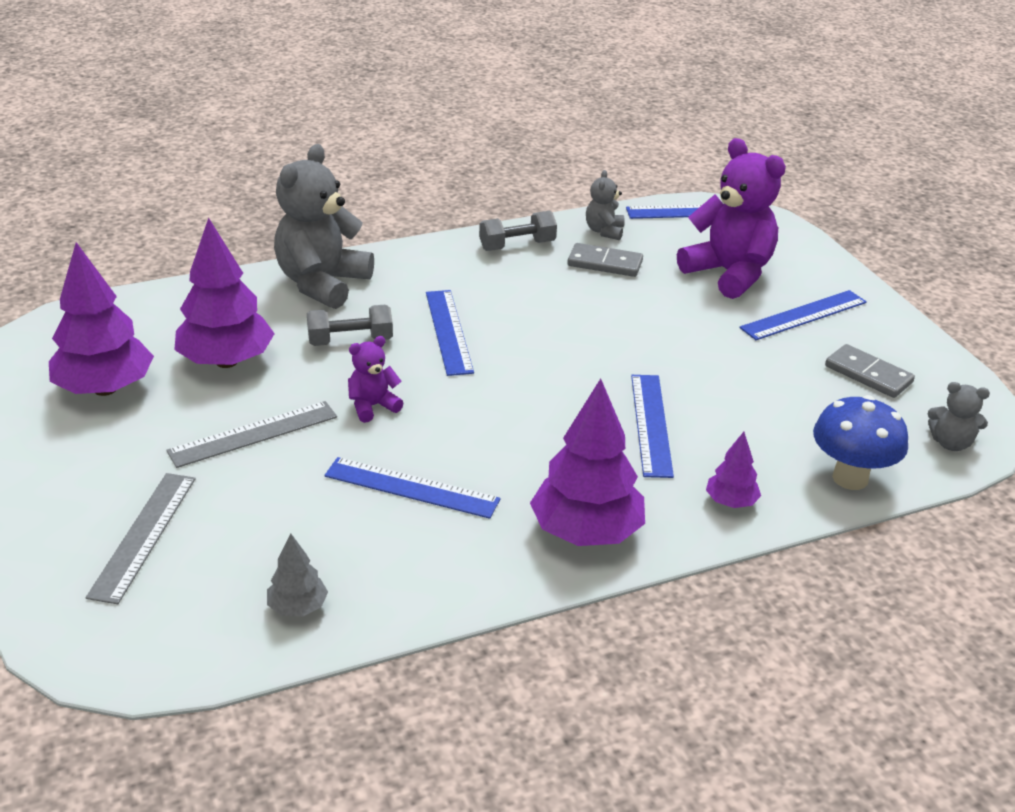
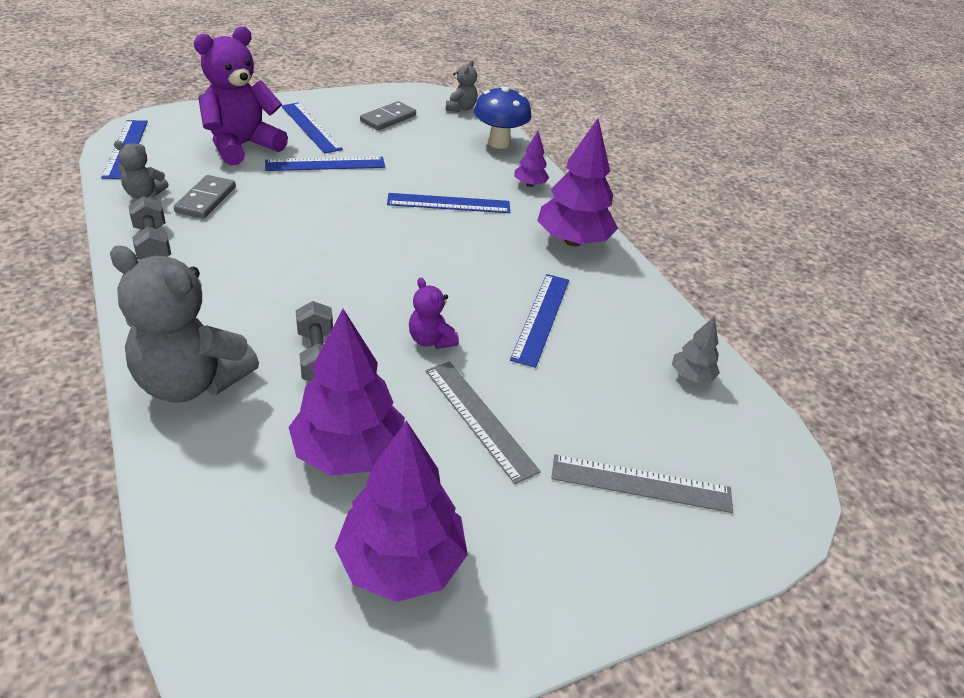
camera: 95 degrees left, 5 degrees up
blue ruler [426,290,474,376] -> blue ruler moved to [265,157,385,171]

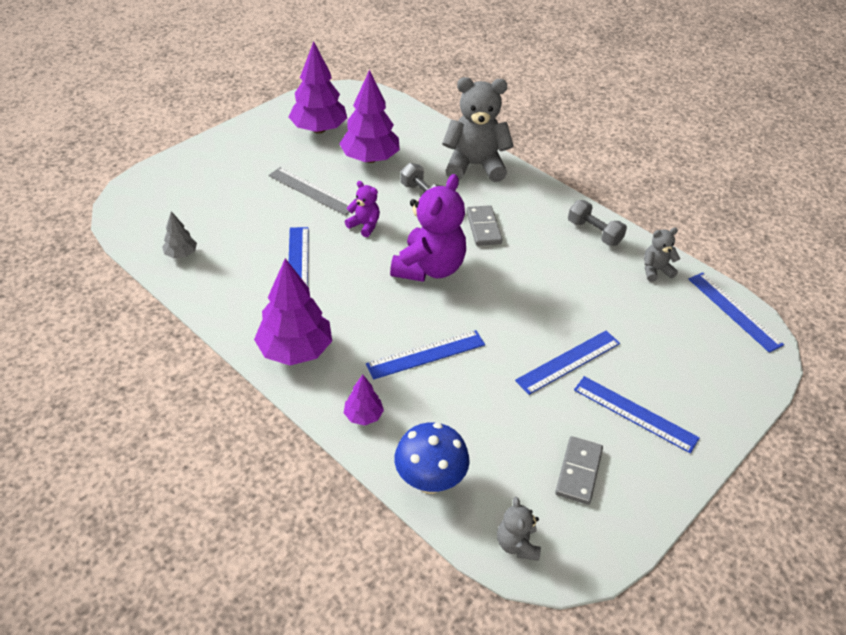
camera: 160 degrees right, 5 degrees up
grey domino [174,175,236,219] -> grey domino moved to [466,205,503,246]
purple teddy bear [194,26,288,165] -> purple teddy bear moved to [390,174,466,282]
grey ruler [551,454,733,513] -> none

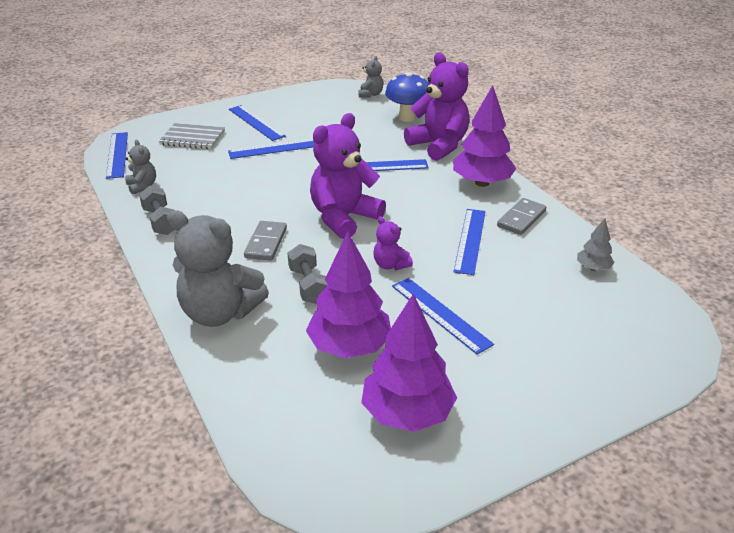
camera: 160 degrees left, 10 degrees down
grey ruler [268,167,351,216] -> blue ruler [392,278,494,355]
purple tree [344,375,384,425] -> purple teddy bear [404,53,469,161]
grey domino [555,436,603,505] -> grey domino moved to [497,198,546,235]
grey teddy bear [644,228,680,282] -> grey teddy bear turned 120 degrees counterclockwise [125,139,156,195]
none -> grey notebook [159,123,225,149]

